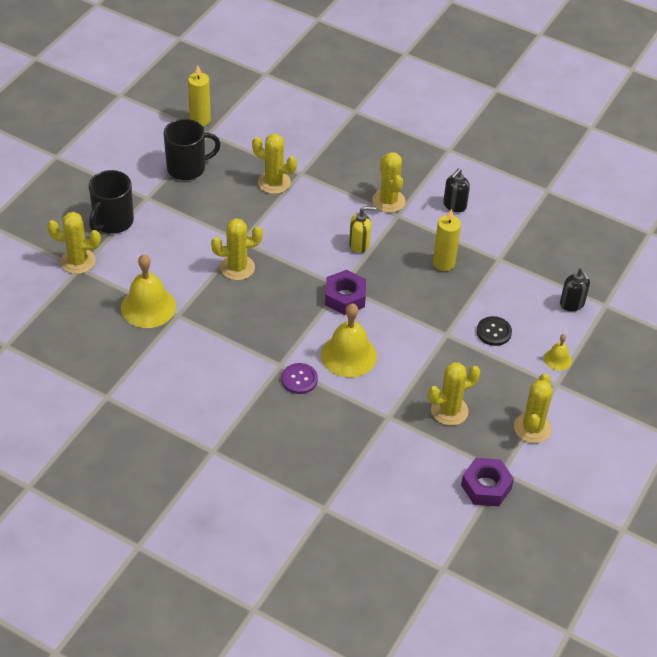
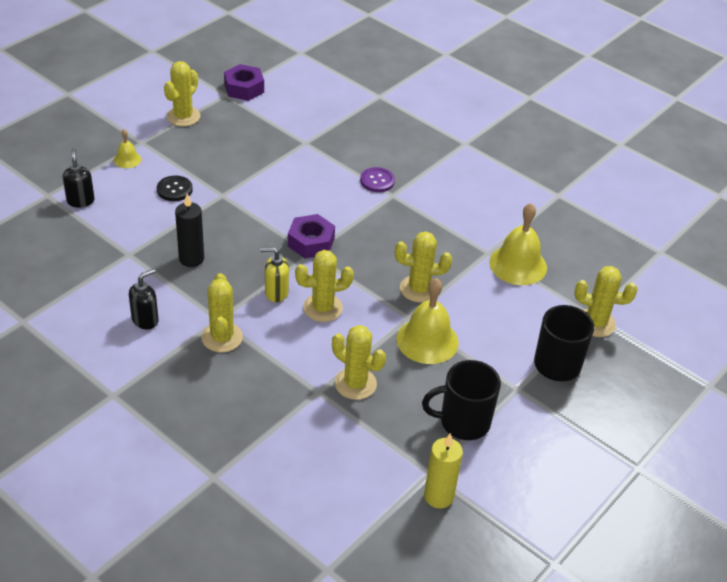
camera: 170 degrees left, 5 degrees down
yellow bell [321,303,377,377] -> yellow bell moved to [396,278,459,364]
yellow cactus [428,363,480,426] -> yellow cactus moved to [295,250,354,322]
yellow candle [433,209,461,271] -> black candle [175,194,204,267]

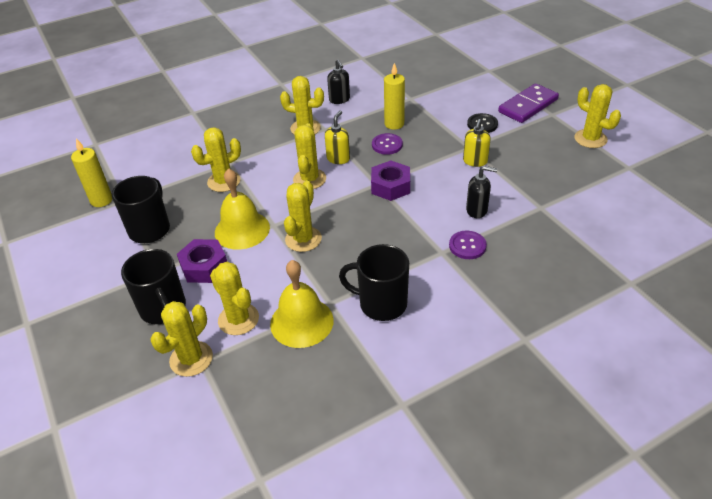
camera: 115 degrees right, 0 degrees up
black soap dispenser [62,148,95,207] -> black soap dispenser moved to [466,166,497,218]
yellow bell [114,129,141,168] -> purple domino [498,83,559,123]
black candle [175,194,204,267] -> yellow candle [384,63,405,130]
purple nut [224,64,264,101] -> purple nut moved to [177,239,227,283]
none -> yellow cactus [210,262,259,335]
none -> black mug [339,244,409,321]
none -> purple button [372,133,403,155]
none -> yellow soap dispenser [463,119,491,167]

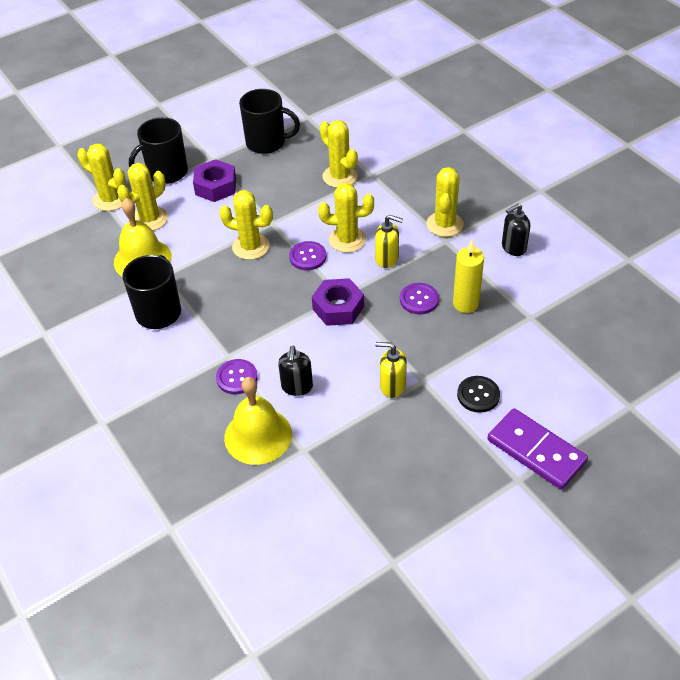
camera: 85 degrees right, 5 degrees up
yellow candle [71,138,112,207] -> none
yellow bell [215,168,270,250] -> yellow bell moved to [224,377,292,465]
yellow cactus [574,84,621,148] -> none
none -> purple button [289,241,326,270]

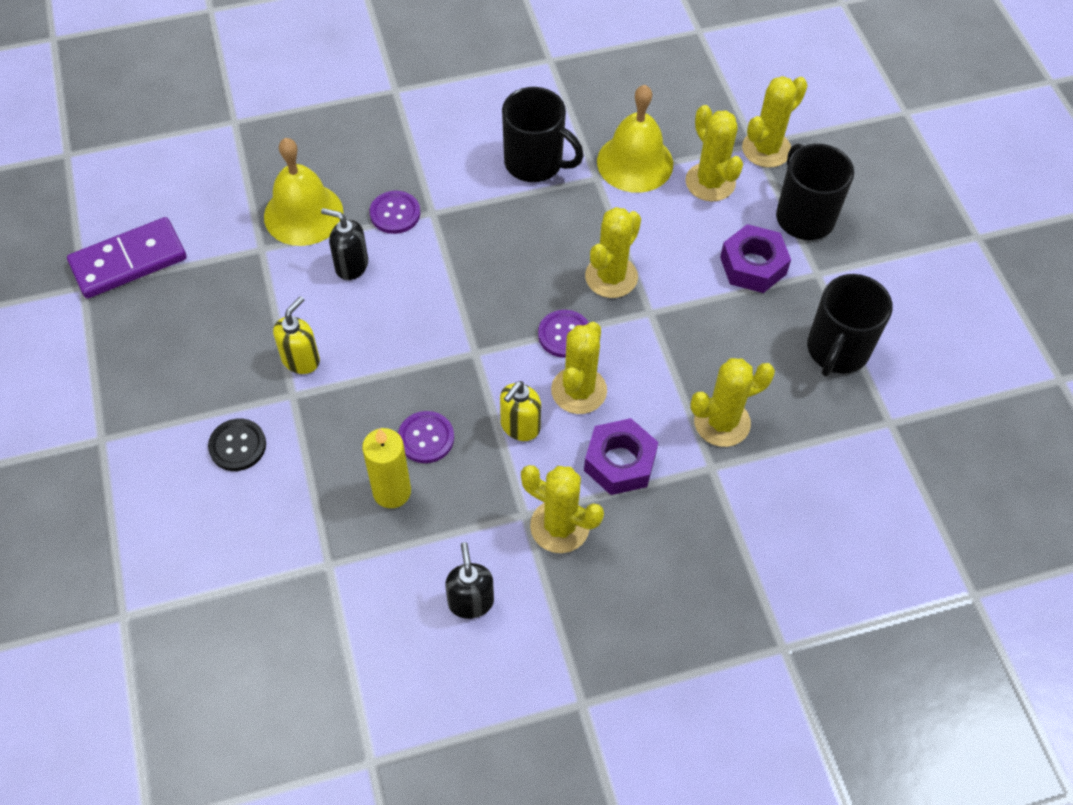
camera: 105 degrees right, 10 degrees up
purple nut [312,278,364,326] -> purple nut moved to [584,418,658,495]
purple domino [488,408,588,490] -> purple domino moved to [67,217,187,299]

